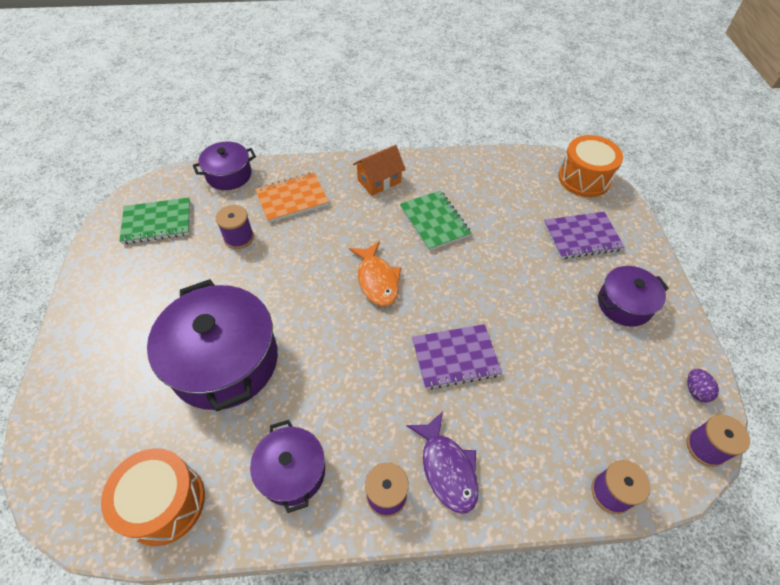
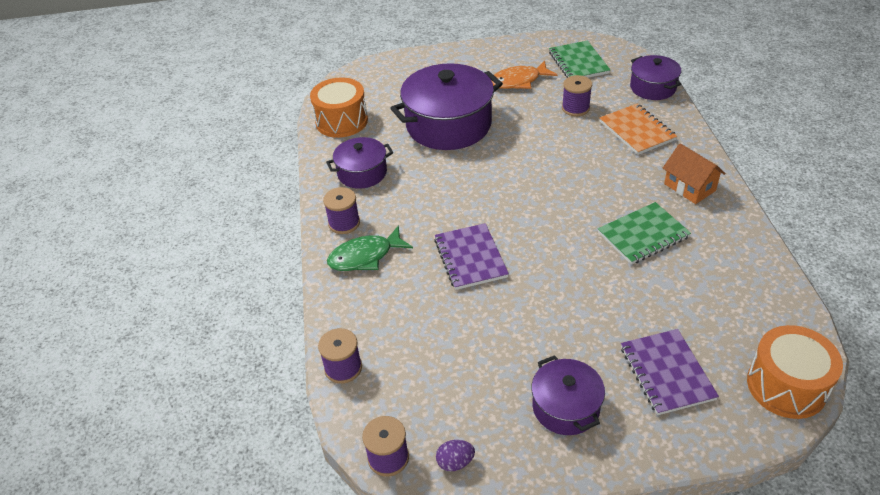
camera: 90 degrees right, 10 degrees down
orange fish [349,241,401,306] -> orange fish moved to [491,61,558,89]
purple fish [406,411,479,514] -> green fish [327,225,413,271]

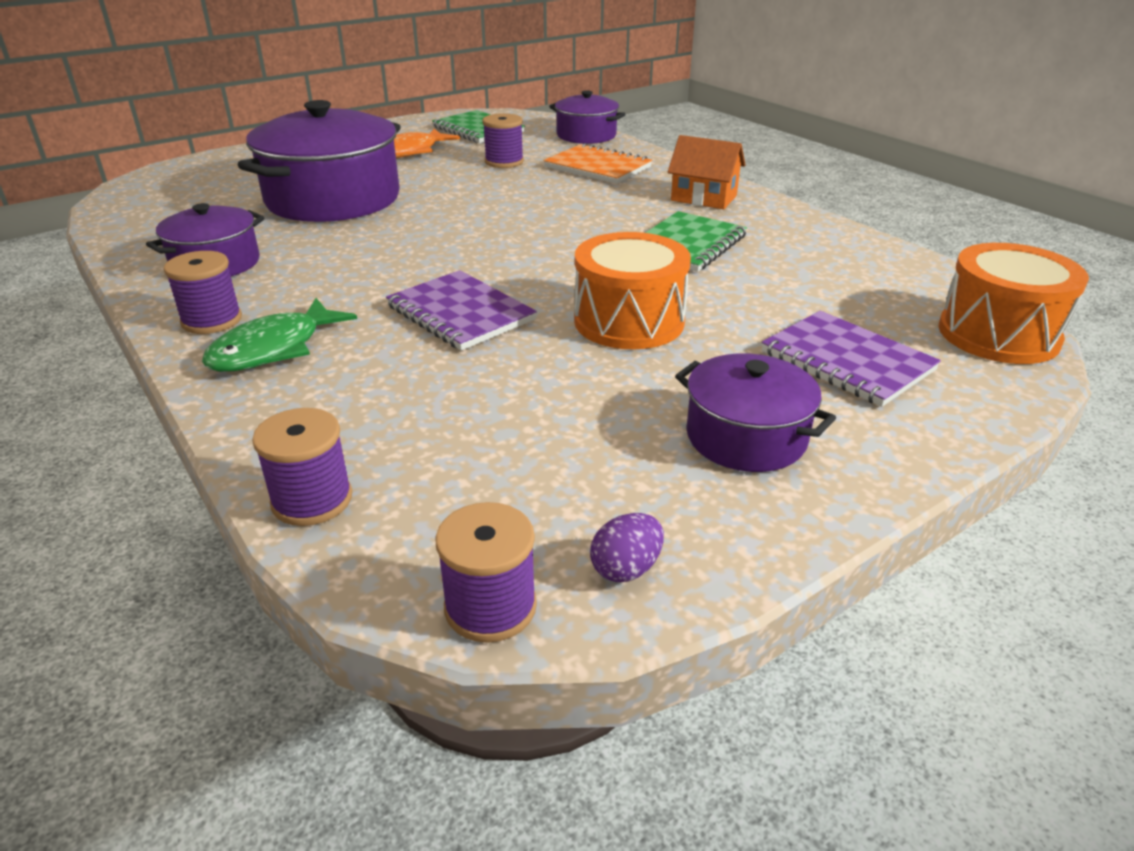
camera: 30 degrees left, 10 degrees down
orange drum [310,77,368,138] -> orange drum moved to [574,232,691,350]

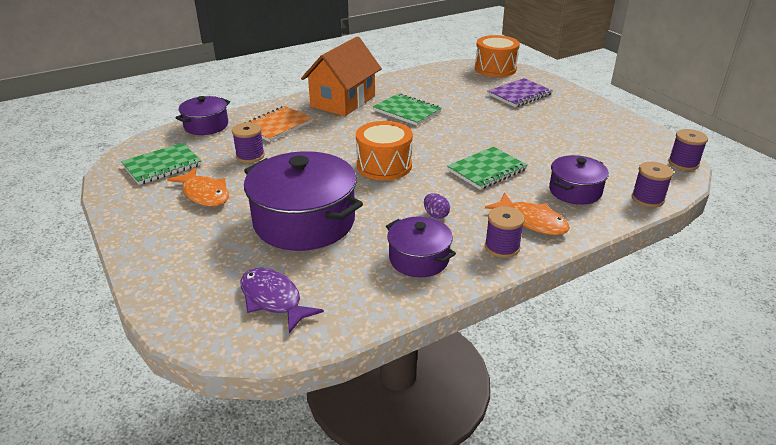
camera: 85 degrees left, 0 degrees up
green fish [202,298,357,372] -> orange fish [485,193,570,235]
purple notebook [386,270,537,351] -> green notebook [447,147,528,190]
orange drum [574,232,691,350] -> orange drum moved to [356,121,413,181]
purple egg [590,513,664,582] -> purple egg moved to [424,193,450,219]
orange house [668,135,746,209] -> orange house [301,36,382,116], size x1.75
purple pot [675,353,836,472] -> purple pot moved to [549,155,609,205]
none -> purple fish [240,268,324,333]

